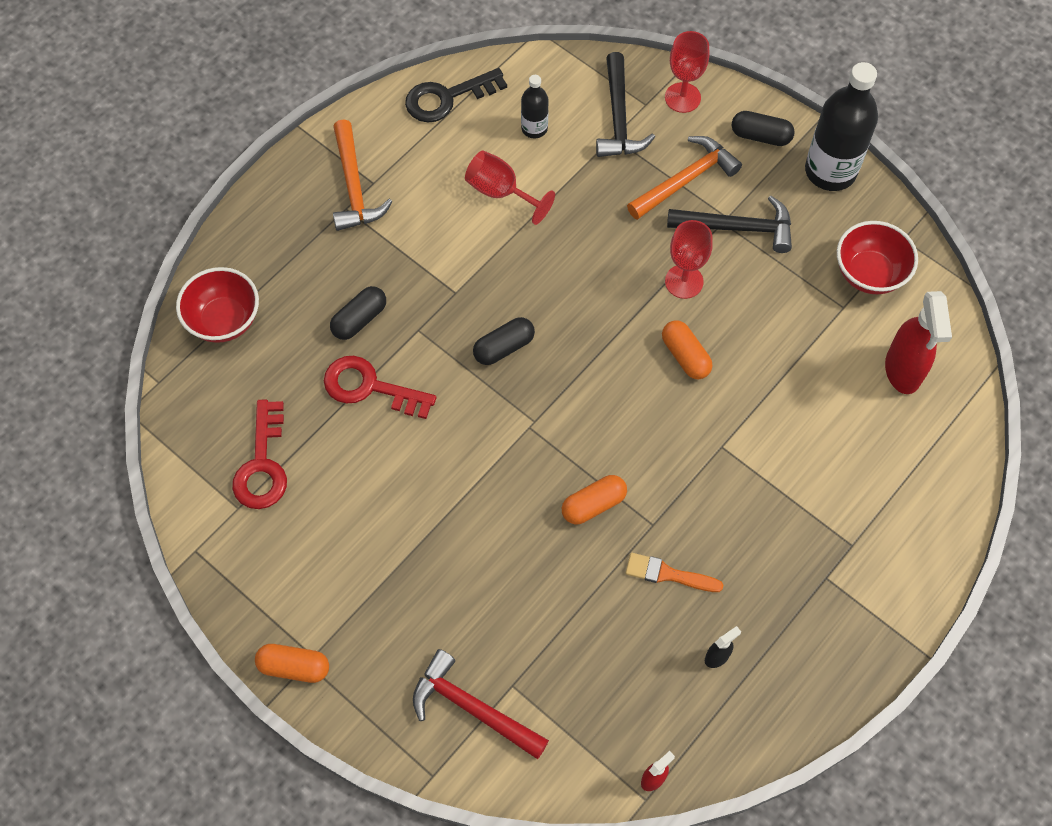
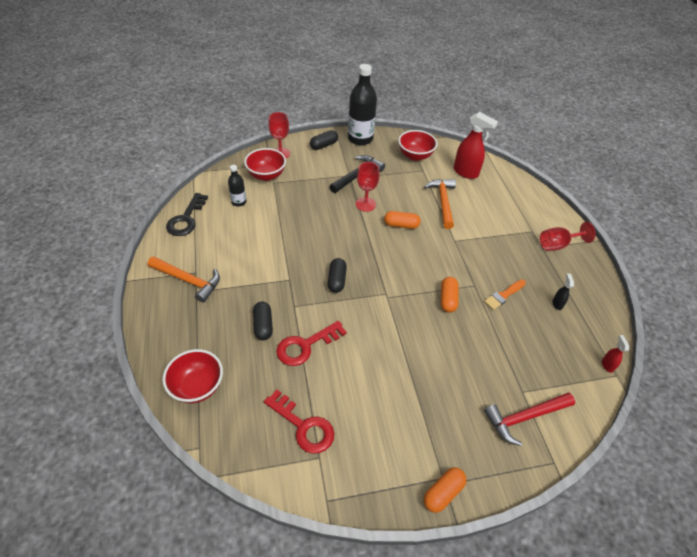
camera: 55 degrees left, 15 degrees down
red goblet [465,151,555,225] -> red goblet moved to [540,222,595,251]
black hammer [596,52,655,157] -> red bowl [244,148,286,181]
orange hammer [627,136,742,220] -> orange hammer moved to [424,179,456,229]

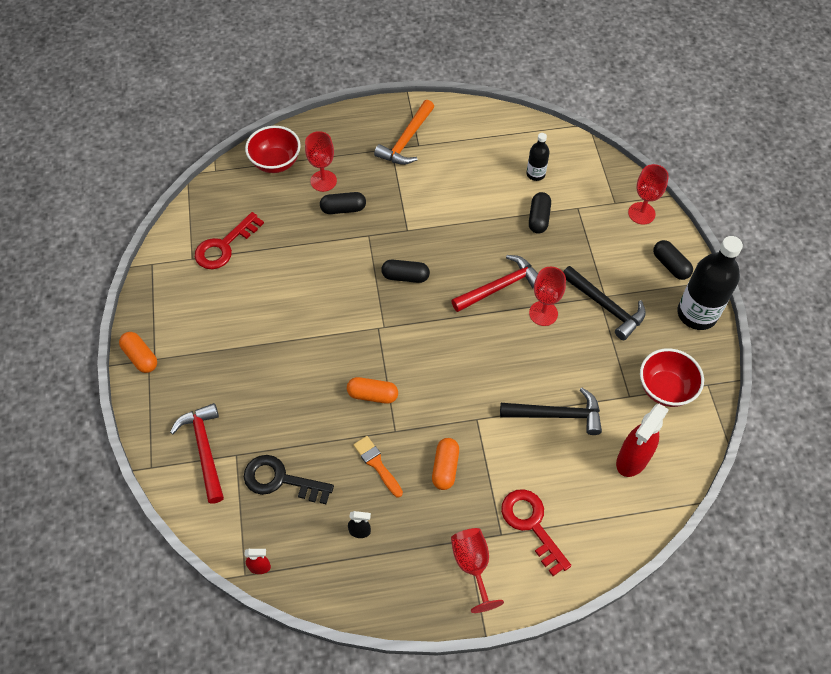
camera: 95 degrees right, 10 degrees up
black key [166,193,208,236] -> black key moved to [244,455,334,504]
red bowl [244,148,286,181] -> none
red key [276,321,347,366] -> red key moved to [501,489,571,576]
orange capsule [384,211,421,229] -> orange capsule moved to [432,438,459,490]
orange hammer [424,179,456,229] -> black hammer [500,388,602,435]
none -> red goblet [305,131,337,192]
none -> red hammer [451,255,538,312]
none -> black capsule [529,192,551,234]

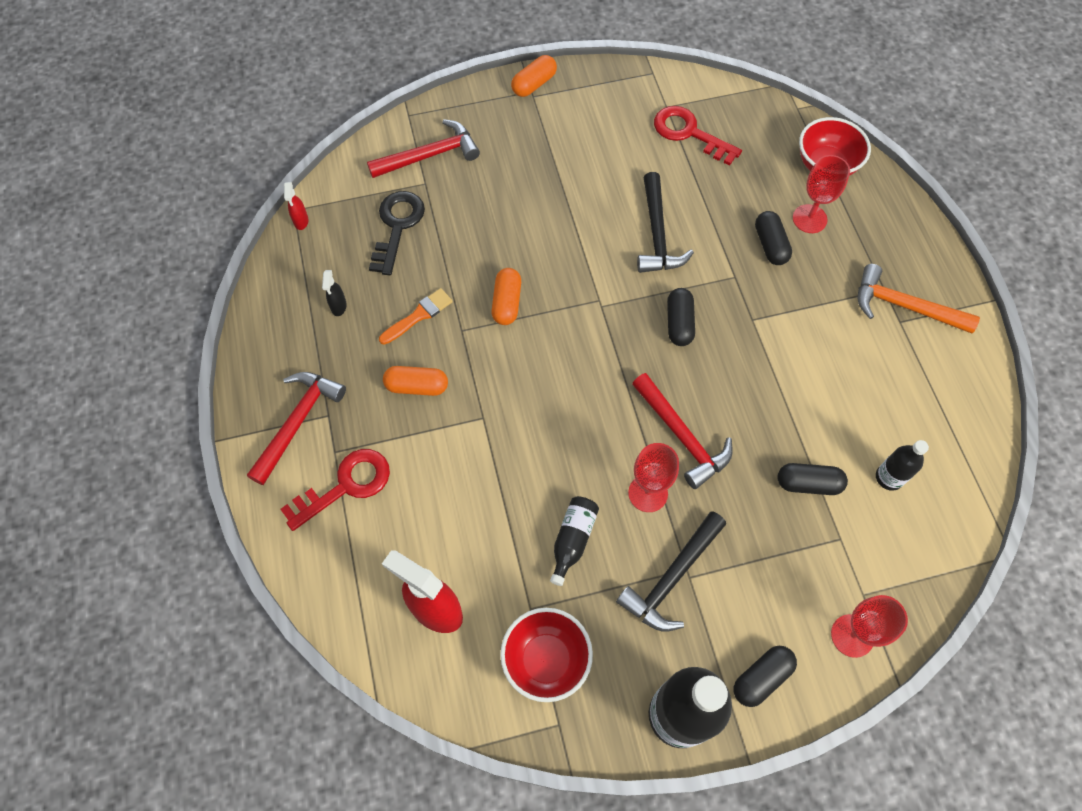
camera: 85 degrees right, 5 degrees up
red goblet [451,528,504,613] -> red hammer [247,372,346,485]
black hammer [500,388,602,435] -> black hammer moved to [637,172,694,273]
none -> black bottle [550,496,599,586]

